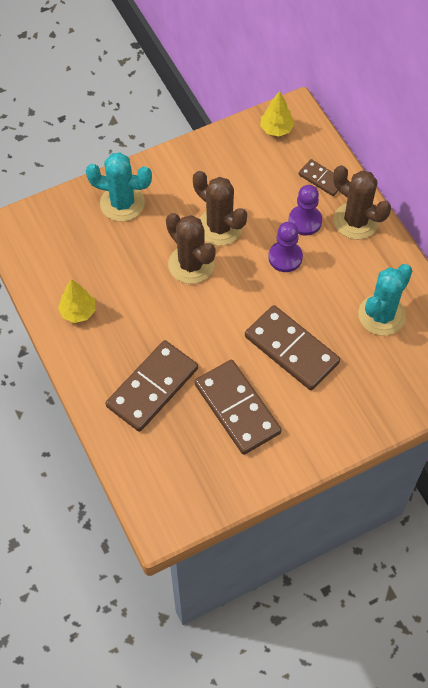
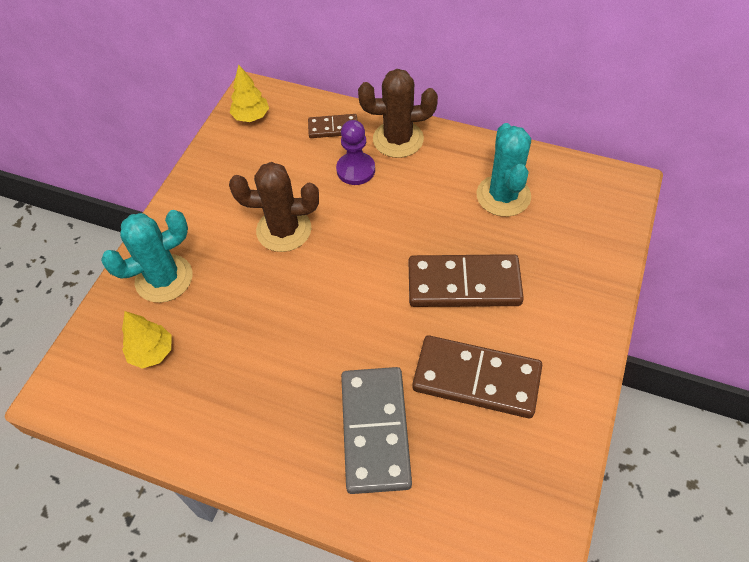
camera: 40 degrees left, 5 degrees down
yellow tree [58,279,95,323] -> yellow tree moved to [122,311,172,369]
brown domino [106,340,198,432] -> grey domino [341,367,412,494]
brown cactus [166,213,216,284] -> none
purple pawn [268,222,303,272] -> none

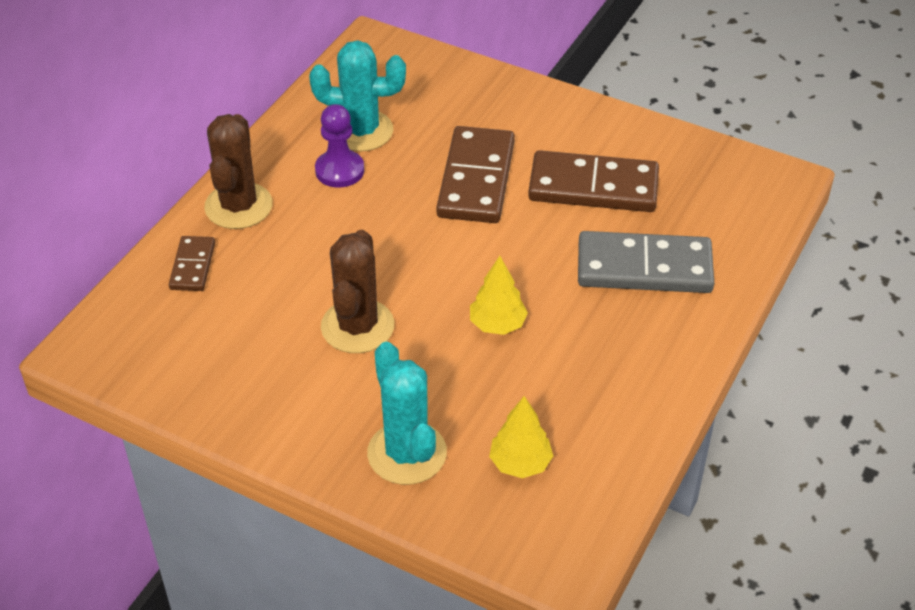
camera: 85 degrees left, 10 degrees down
yellow tree [230,64,269,122] -> yellow tree moved to [470,256,528,335]
purple pawn [336,120,375,185] -> purple pawn moved to [315,104,364,188]
brown domino [412,335,542,418] -> brown domino turned 75 degrees clockwise [528,150,659,212]

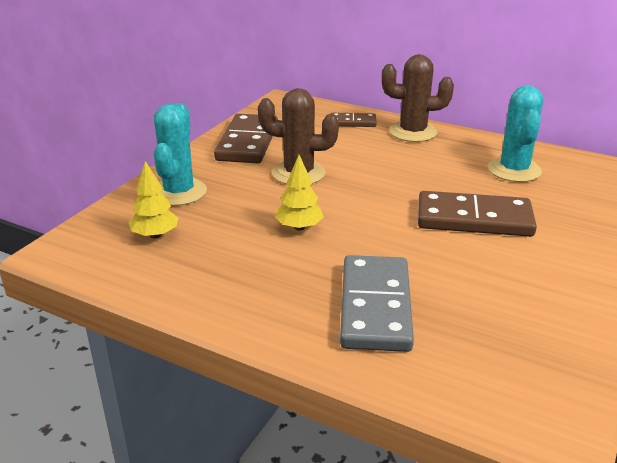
camera: 90 degrees right, 15 degrees down
purple pawn [315,104,364,188] -> none
turquoise cactus [367,342,447,485] -> turquoise cactus turned 60 degrees counterclockwise [154,103,207,206]
brown domino [528,150,659,212] -> brown domino moved to [214,113,278,163]

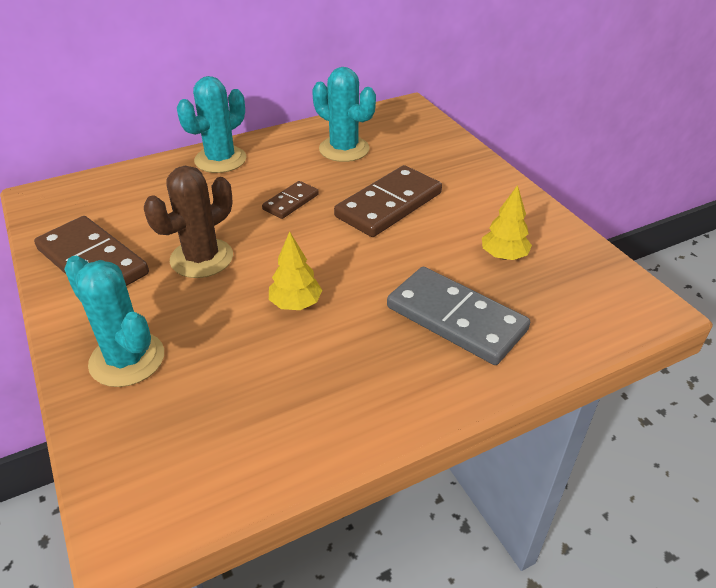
camera: 55 degrees left, 10 degrees up
yellow tree [129,161,179,238] -> yellow tree moved to [482,185,532,260]
brown domino [331,113,376,127] -> brown domino moved to [262,181,319,219]
brown cactus [382,54,454,142] -> turquoise cactus [177,76,247,173]

